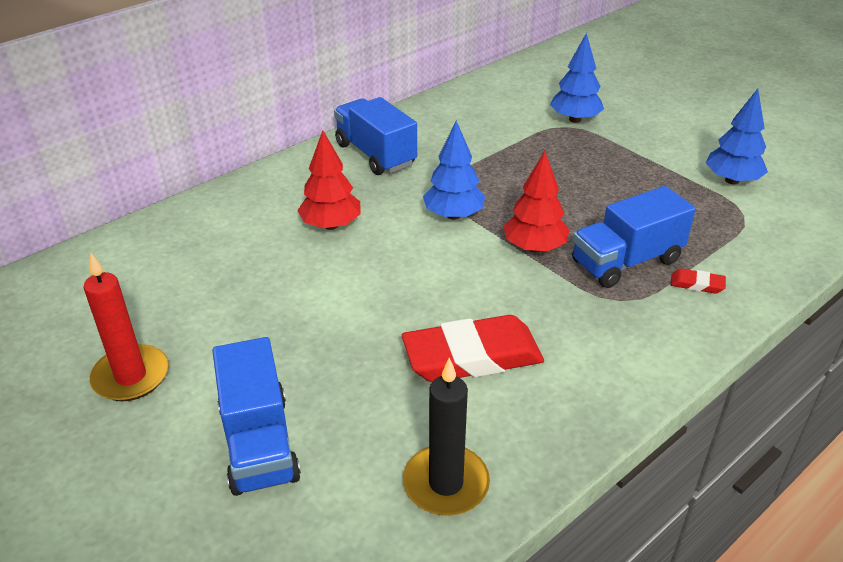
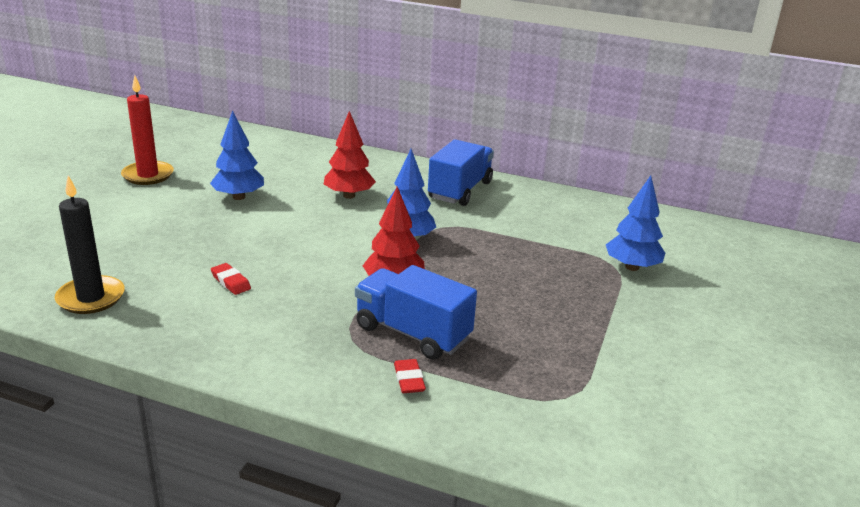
camera: 60 degrees right, 10 degrees down
blue truck [212,337,301,496] -> none
red eraser [402,315,544,382] -> red eraser [211,263,251,295], size x0.42
blue tree [706,89,768,185] -> blue tree moved to [210,110,264,200]

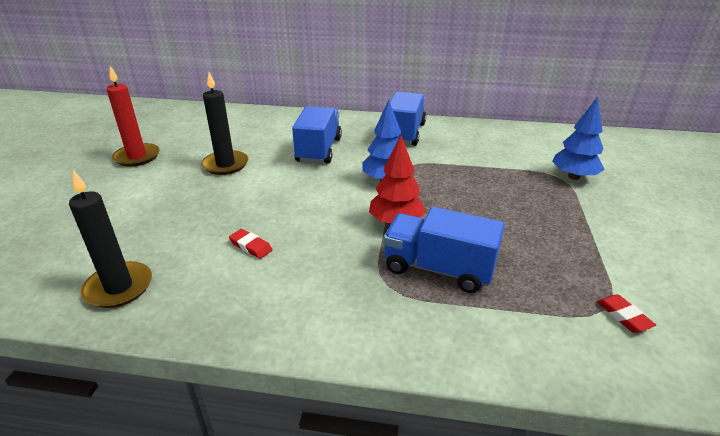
camera: 10 degrees left, 5 degrees up
blue tree [210,110,264,200] -> black candle [201,72,248,175]
red tree [324,111,376,199] -> blue truck [292,106,342,164]
red eraser [394,359,426,393] -> red eraser moved to [597,294,656,333]

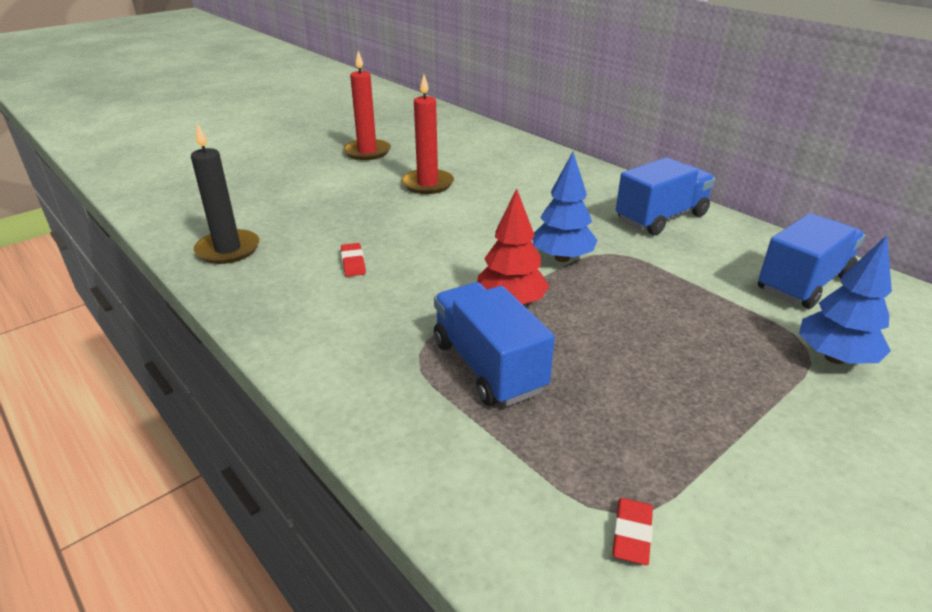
camera: 40 degrees right, 0 degrees up
black candle [201,72,248,175] -> red candle [401,75,454,194]
blue truck [292,106,342,164] -> blue truck moved to [758,213,865,309]

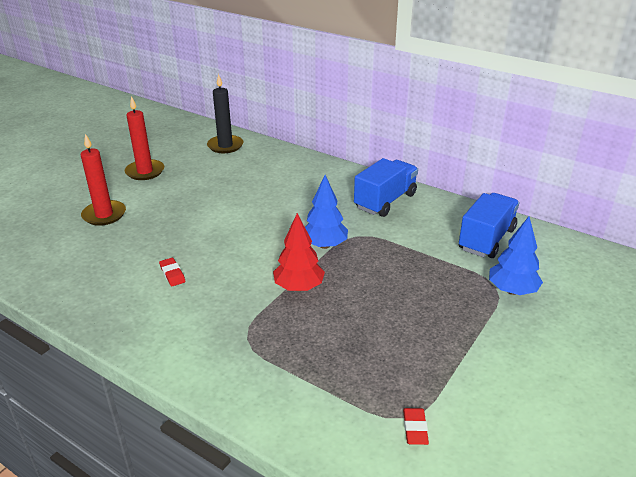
camera: 15 degrees left, 0 degrees up
black candle [191,123,259,264] -> black candle moved to [207,74,243,153]
red candle [401,75,454,194] -> red candle moved to [81,134,126,226]
blue truck [434,282,555,406] -> none

